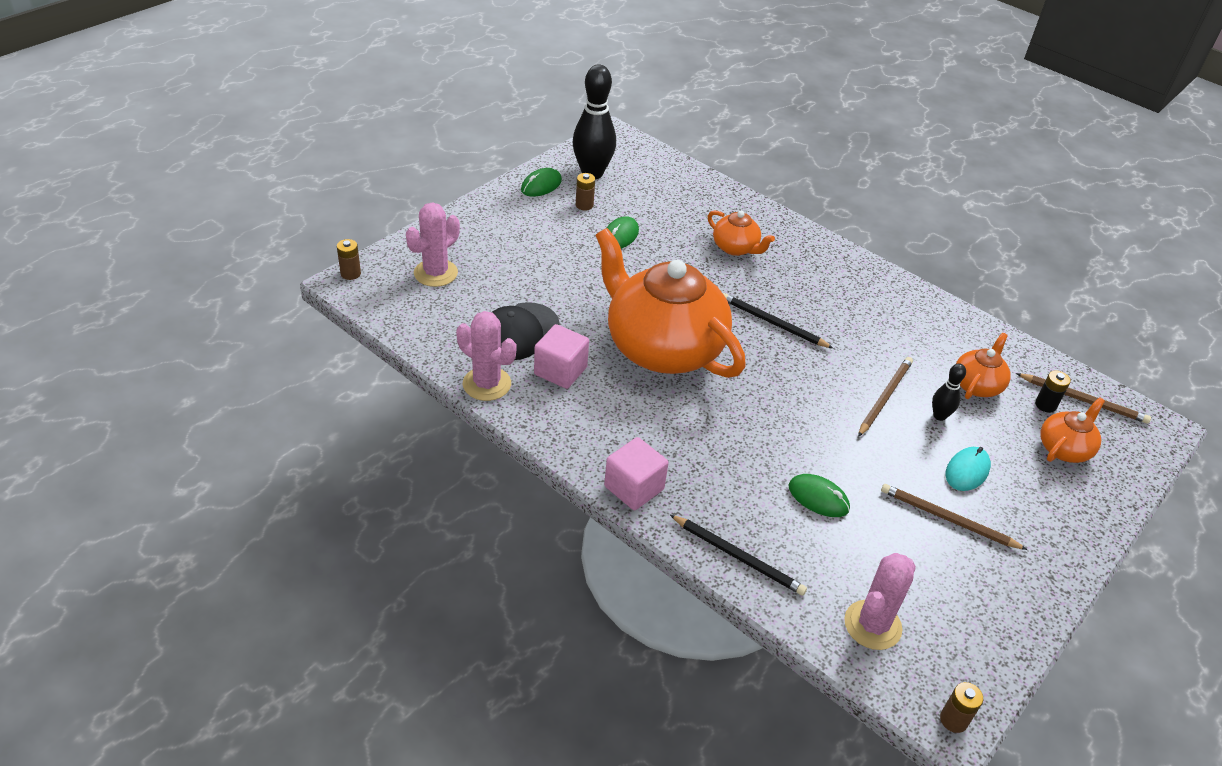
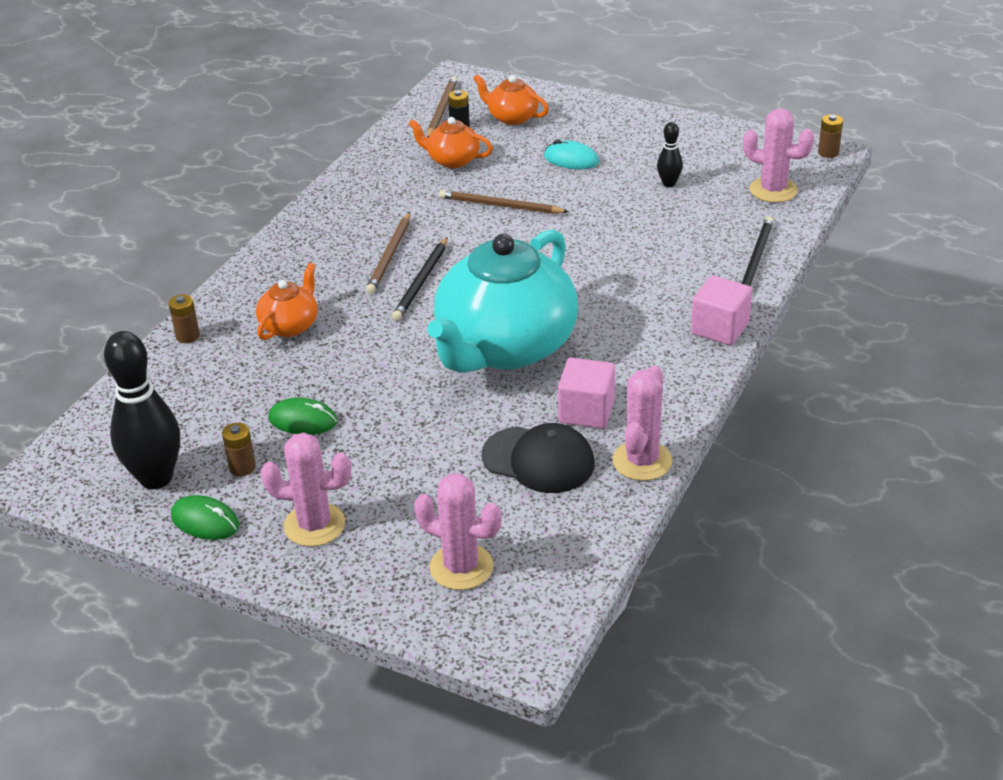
camera: 100 degrees left, 5 degrees down
brown battery [337,239,361,280] -> brown battery moved to [168,294,200,343]
orange teapot [595,228,746,378] -> turquoise teapot [427,229,578,373]
green mouse [789,474,850,517] -> none
brown pencil [881,484,1027,550] -> brown pencil moved to [366,212,410,294]
black bowling pin [932,363,966,421] -> black bowling pin moved to [657,122,683,187]
none -> pink cactus [260,433,351,547]

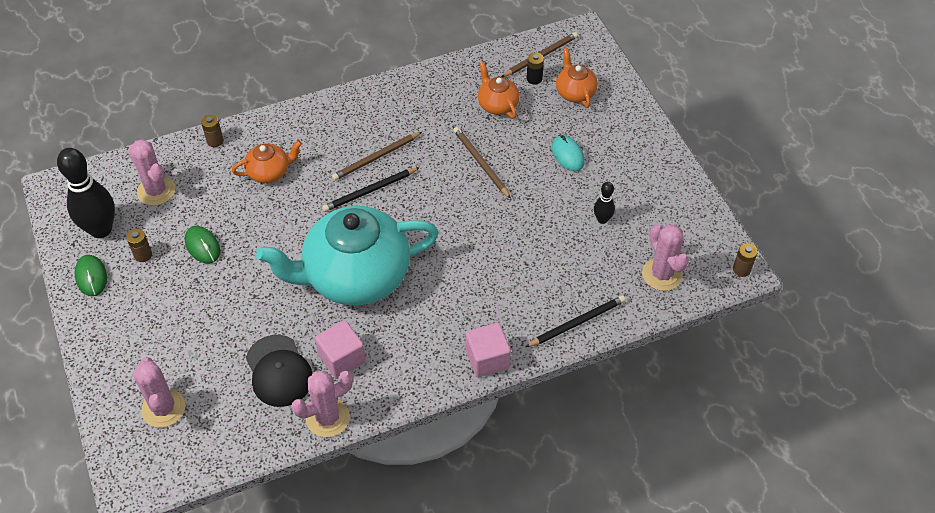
camera: 40 degrees right, 15 degrees up
pink cactus [260,433,351,547] -> pink cactus moved to [128,139,175,206]

